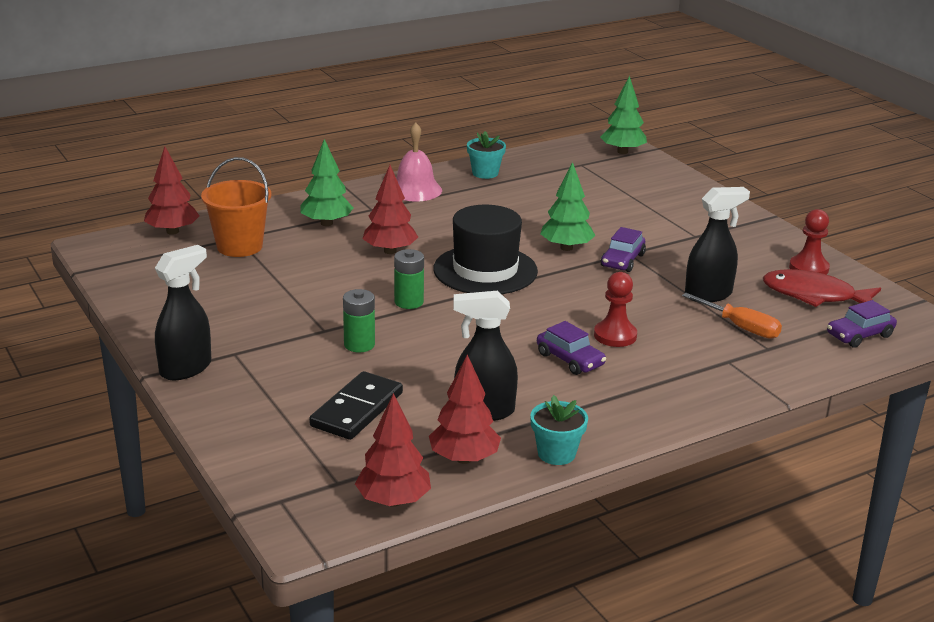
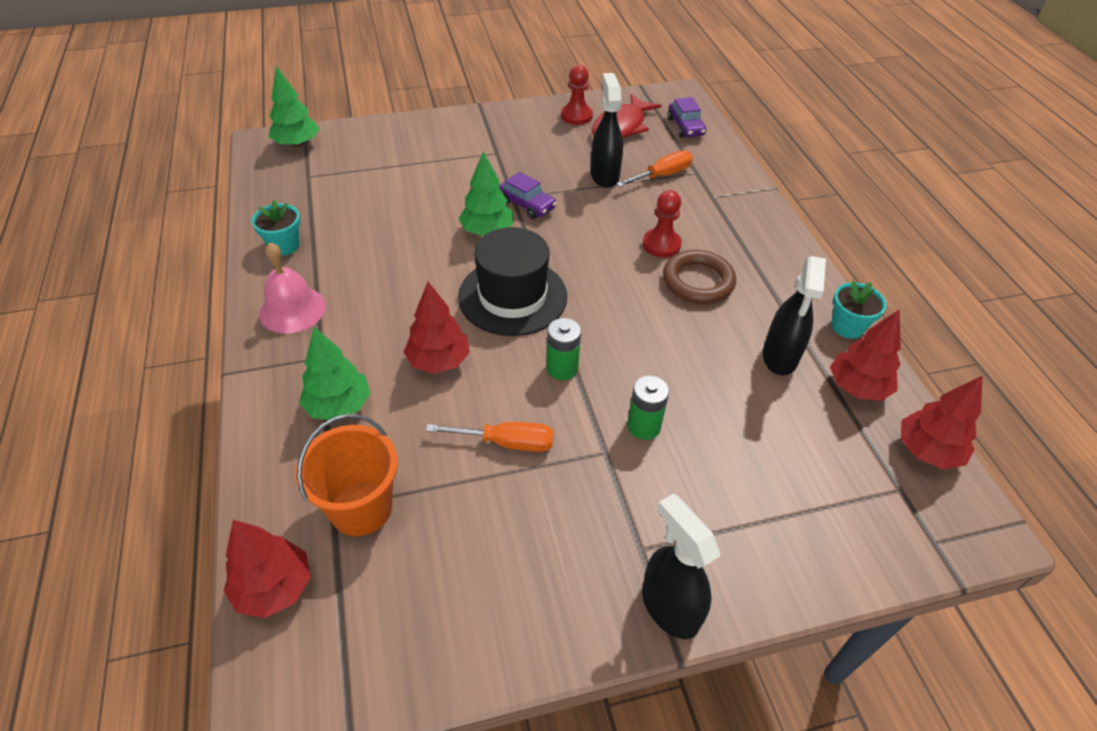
camera: 75 degrees left, 20 degrees up
black domino [309,371,403,440] -> none
purple car [537,321,606,375] -> brown ring [663,250,736,304]
none -> orange screwdriver [426,422,554,452]

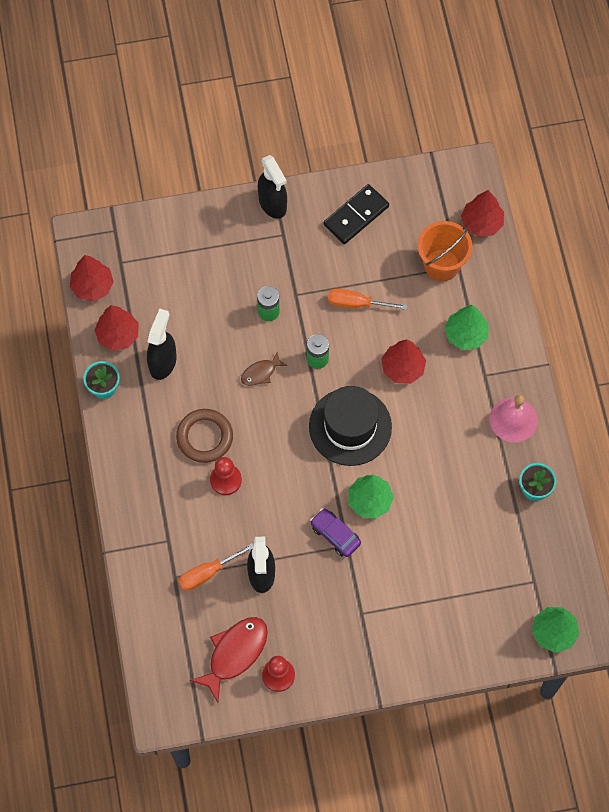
camera: 175 degrees left, 20 degrees up
purple car [668,97,706,138] -> none
none -> brown fish [241,352,287,386]
none -> black domino [324,184,389,244]

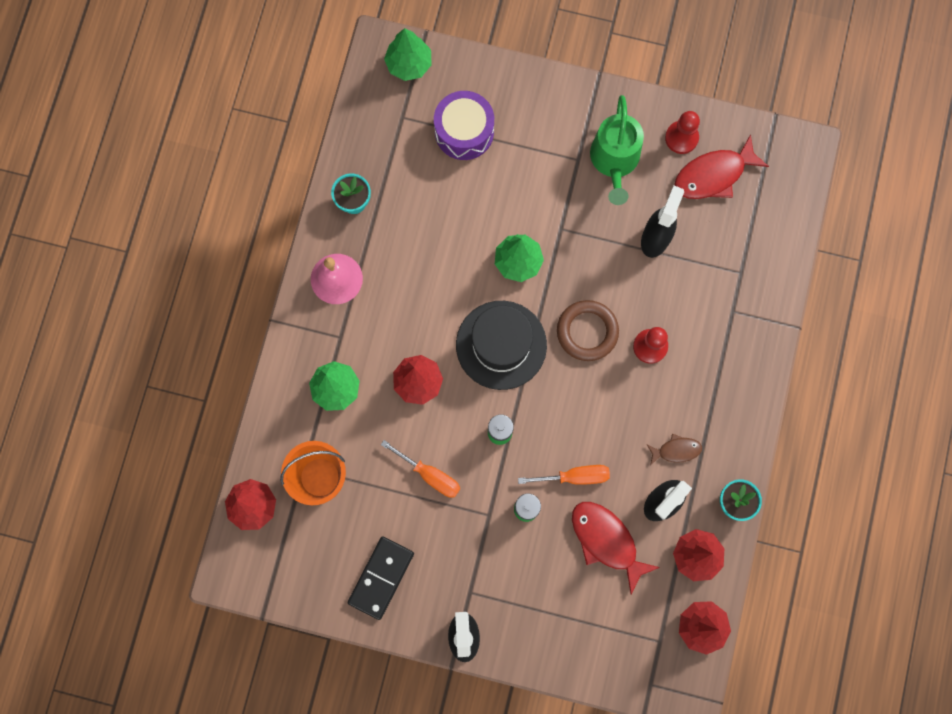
camera: 155 degrees left, 10 degrees up
brown ring [176,409,233,463] -> brown ring moved to [557,300,619,361]
orange screwdriver [178,543,254,591] -> orange screwdriver moved to [518,465,610,485]
brown fish [241,352,287,386] -> brown fish moved to [647,434,702,465]
purple car [310,508,361,557] -> none
black domino [324,184,389,244] -> black domino turned 45 degrees counterclockwise [348,536,414,620]
none -> purple drum [434,91,494,160]
none -> red fish [572,502,660,594]
none -> green watering can [590,95,644,205]

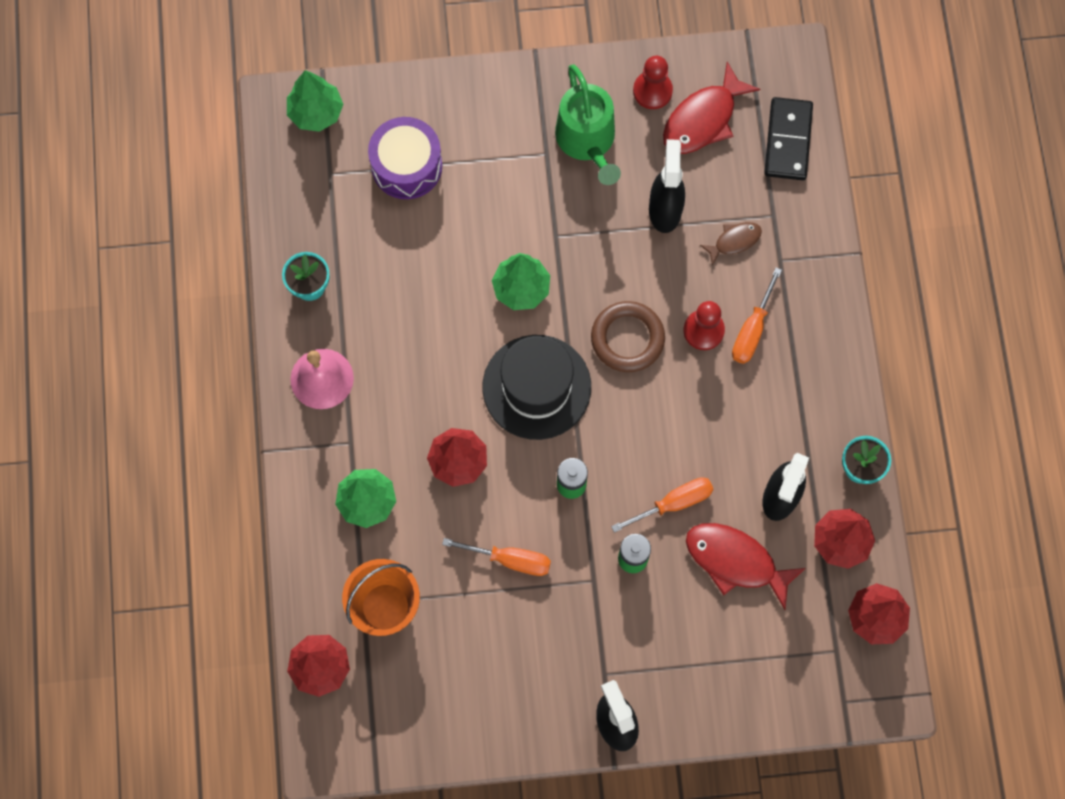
camera: 20 degrees left, 5 degrees down
black domino [348,536,414,620] -> black domino moved to [764,97,813,180]
brown fish [647,434,702,465] -> brown fish moved to [700,222,762,266]
none -> orange screwdriver [732,267,782,364]

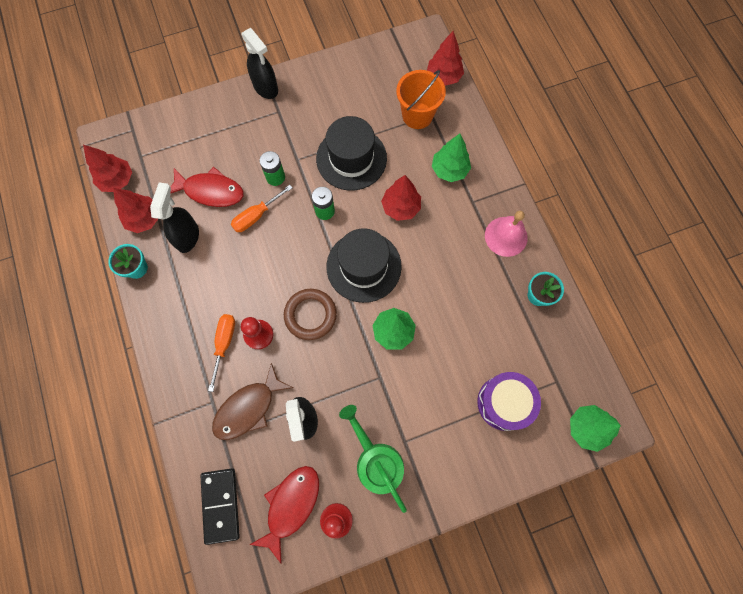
camera: 165 degrees right, 0 degrees up
orange screwdriver [442,538,551,576] -> black hat [316,116,387,191]
brown fish [700,222,762,266] -> brown fish [212,363,293,440], size x1.83

